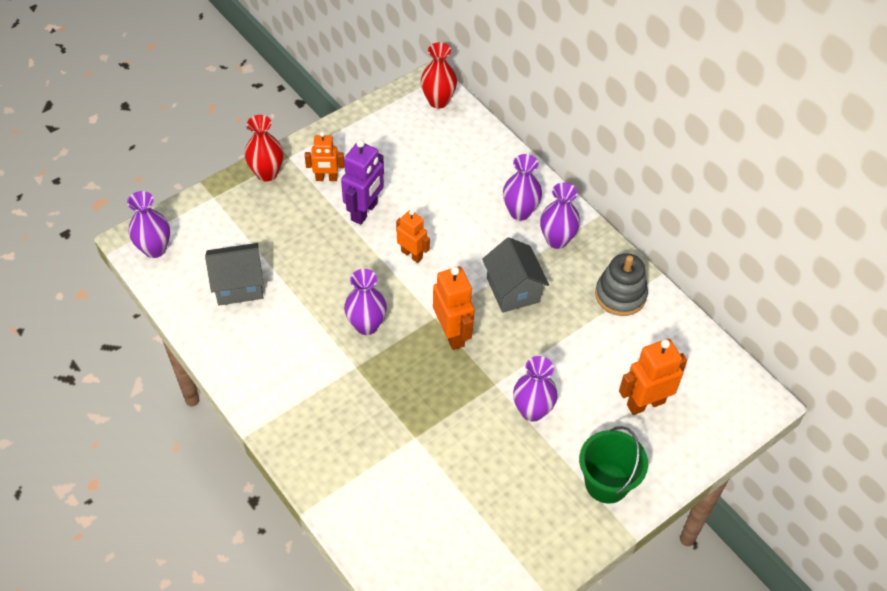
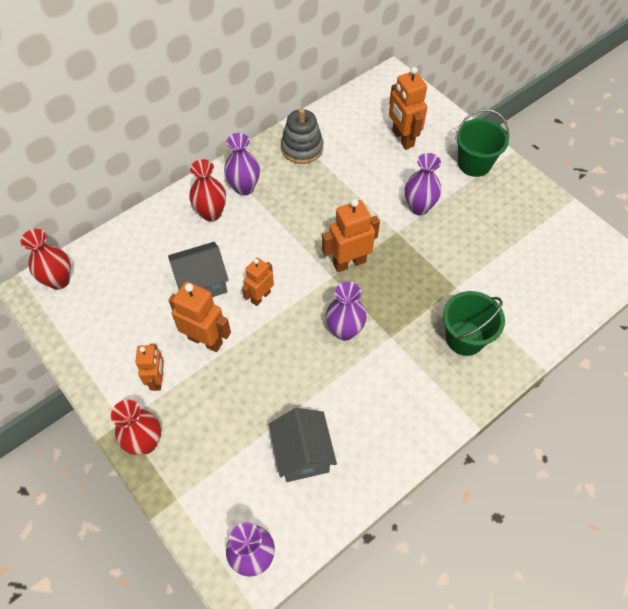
camera: 90 degrees left, 5 degrees up
purple robot [341,139,384,225] -> orange robot [168,281,231,352]
grey house [482,237,549,313] -> grey house moved to [168,242,229,297]
purple vase [503,154,542,220] -> red vase [189,159,226,221]
none -> green bucket [443,291,505,356]

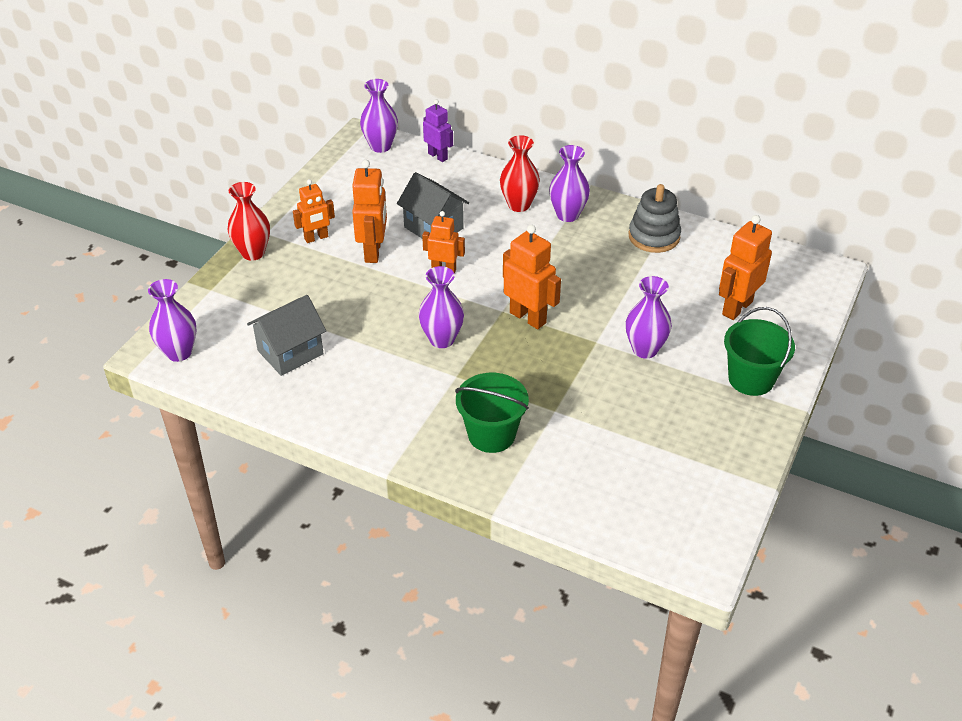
camera: 65 degrees right, 15 degrees down
red vase [20,229,71,290] -> purple vase [360,79,398,153]
none -> purple robot [423,99,453,162]

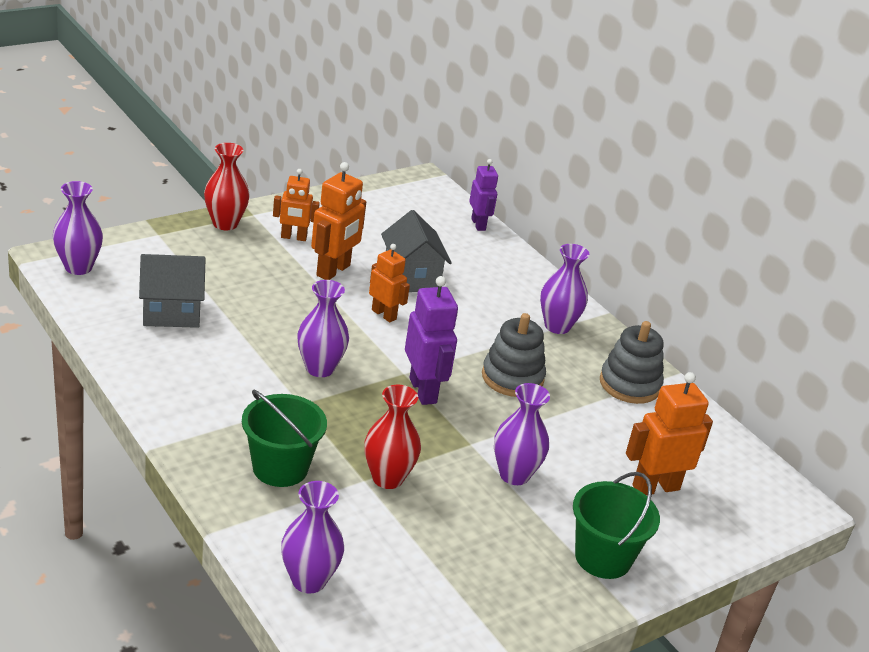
camera: 25 degrees right, 10 degrees down
purple vase [360,79,398,153] -> purple vase moved to [281,481,344,594]
red vase [500,135,540,212] -> red vase moved to [364,385,421,489]
orange robot [503,225,561,329] -> purple robot [405,276,458,405]
none -> grey stacking toy [482,313,546,397]

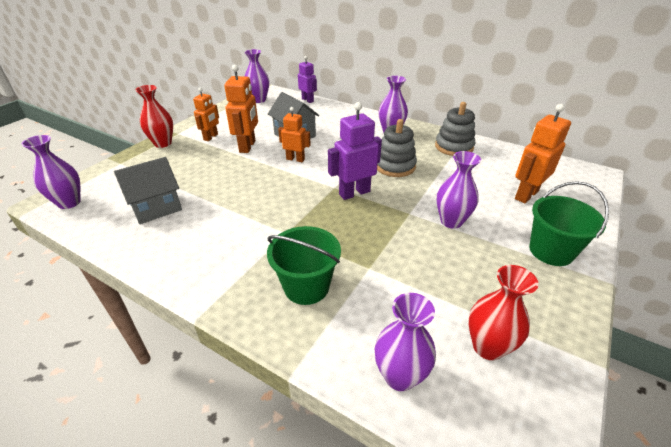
camera: 20 degrees left, 5 degrees up
orange robot [273,169,320,241] -> orange robot turned 45 degrees counterclockwise [193,88,219,141]
purple vase [297,280,349,377] -> purple vase moved to [244,49,269,103]
red vase [364,385,421,489] -> red vase moved to [469,265,539,360]
purple robot [405,276,458,405] -> purple robot turned 75 degrees counterclockwise [328,102,382,200]

